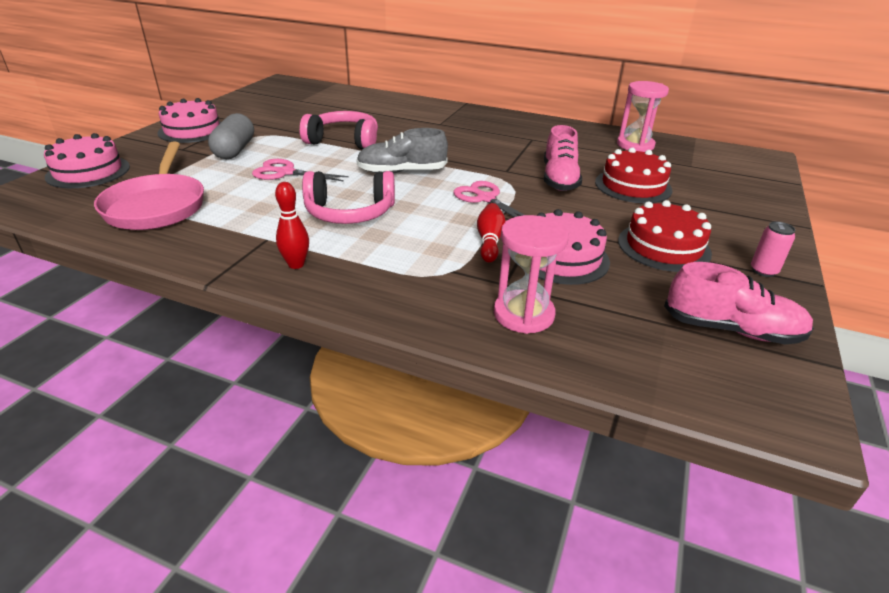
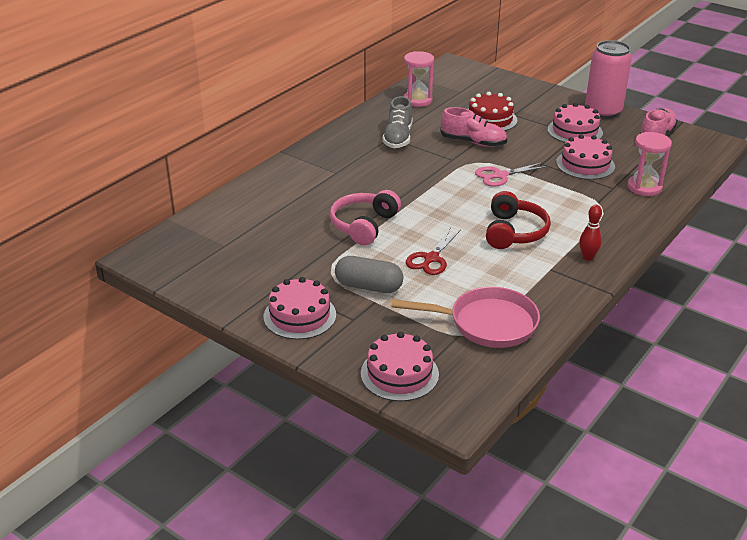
camera: 75 degrees left, 0 degrees up
pink scissors [252,159,349,182] -> red scissors [406,227,461,275]
pink headphones [302,171,395,224] -> red headphones [486,191,551,249]
grey shoe [356,128,448,173] -> grey shoe moved to [382,96,413,148]
red bowling pin [477,203,506,263] -> none
red cake [618,200,712,272] -> pink cake [548,103,603,143]
pink can [751,221,795,277] -> pink can [585,40,632,119], size x2.48

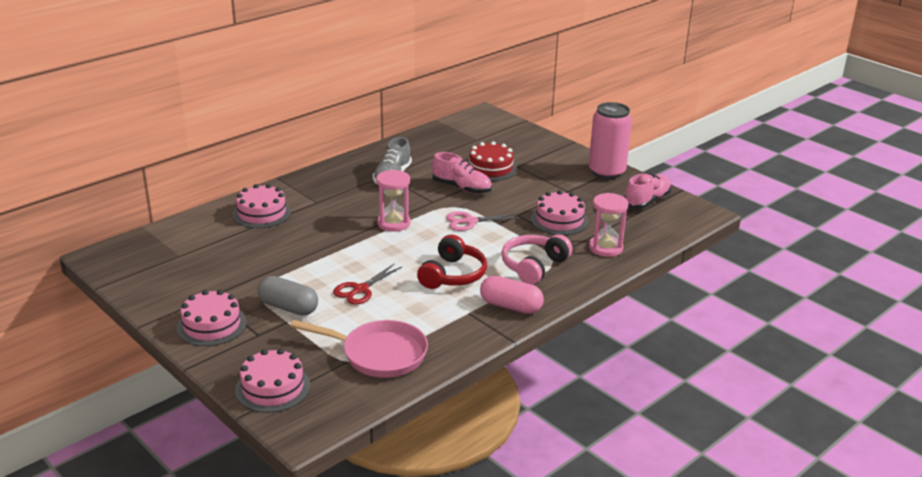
camera: 10 degrees right, 5 degrees down
pink headphones [330,190,401,245] -> pink headphones moved to [501,234,573,285]
pink hourglass [404,51,434,107] -> pink hourglass moved to [376,170,410,232]
pink cake [548,103,603,143] -> pink cake moved to [233,184,291,228]
red bowling pin [579,205,602,261] -> pink capsule [480,276,544,314]

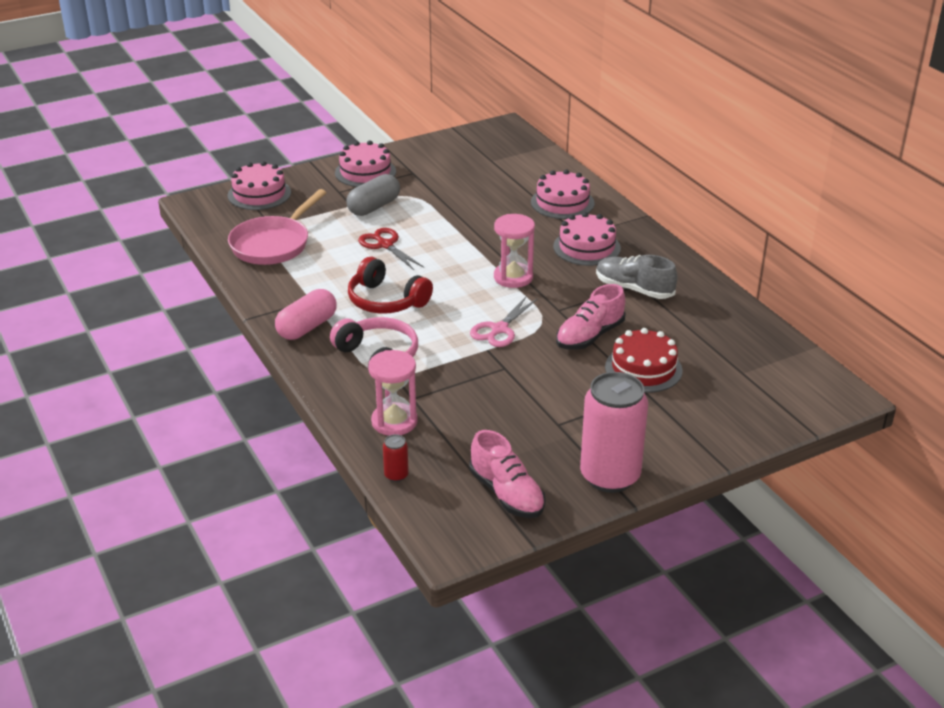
camera: 105 degrees right, 5 degrees up
pink scissors [446,211,521,231] -> pink scissors turned 150 degrees counterclockwise [470,296,537,347]
pink cake [531,190,589,235] -> pink cake moved to [553,212,621,266]
none -> red can [383,434,409,482]

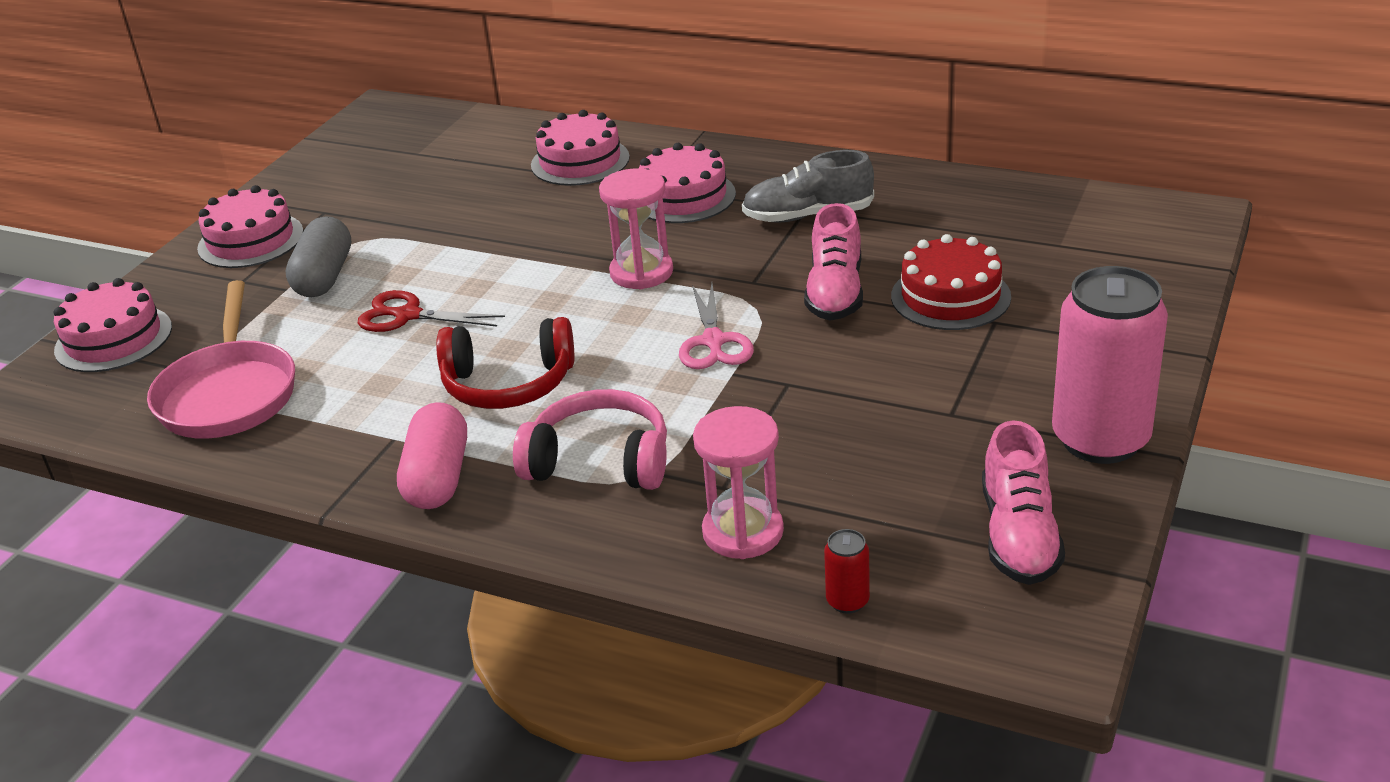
camera: 35 degrees left, 0 degrees up
pink shoe [470,430,545,518] -> pink shoe turned 75 degrees clockwise [982,420,1065,585]

